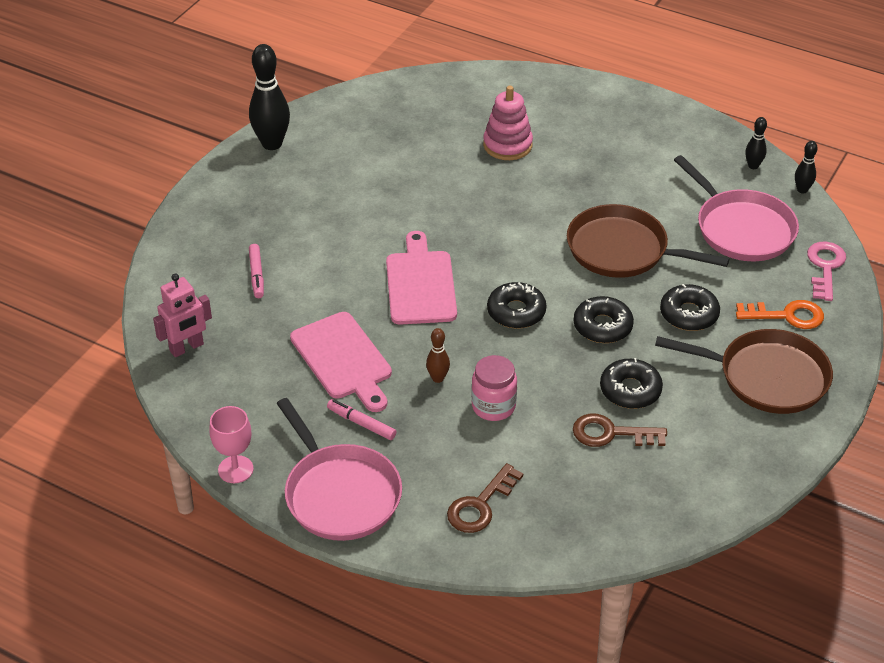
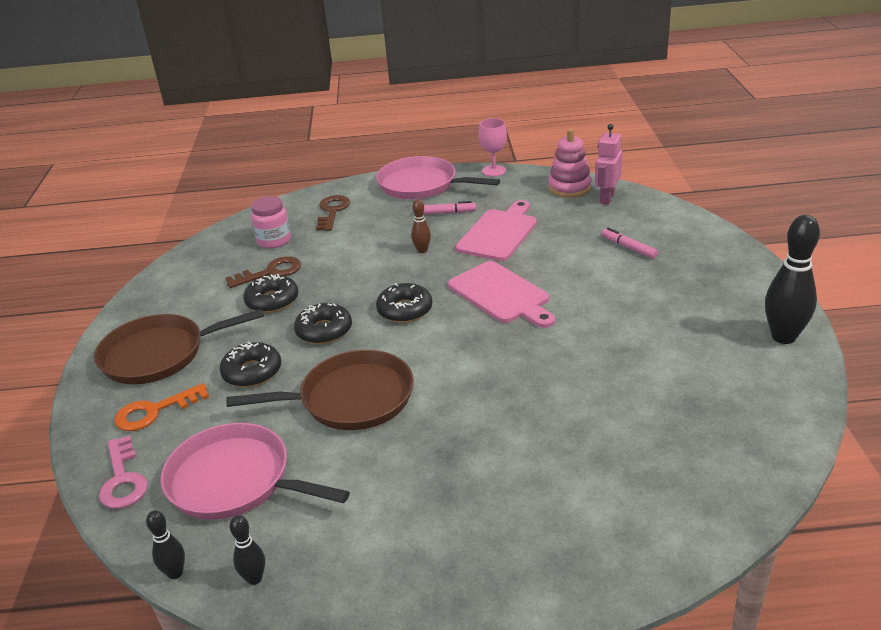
camera: 150 degrees right, 10 degrees down
pink cutting board [290,312,392,412] -> pink cutting board turned 90 degrees clockwise [456,200,537,261]
pink jar [471,355,517,421] -> pink jar moved to [251,196,291,248]
pink stacking toy [483,86,533,160] -> pink stacking toy moved to [548,128,592,198]

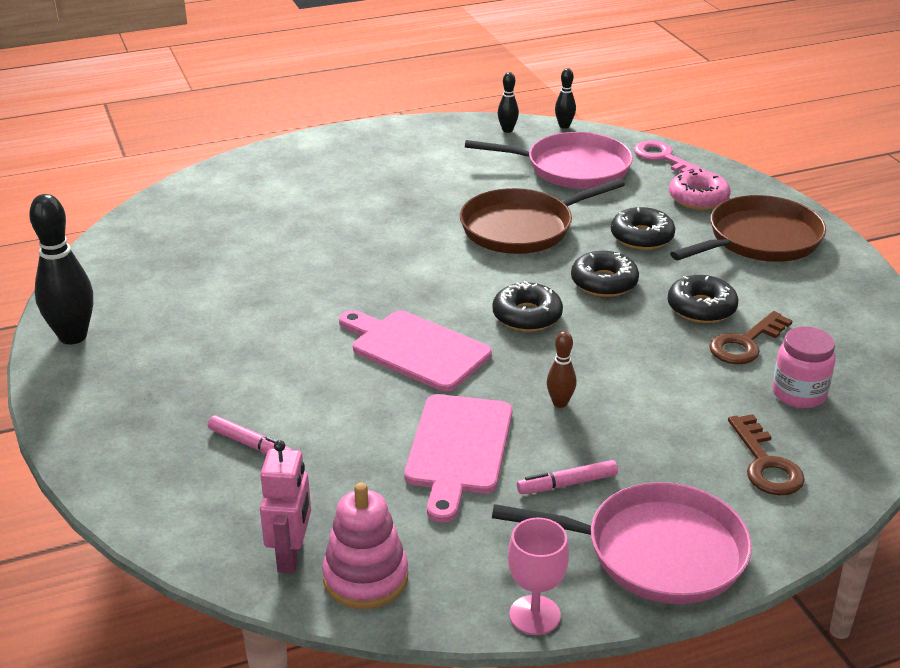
camera: 160 degrees right, 0 degrees up
orange key [114,383,209,431] -> pink donut [669,169,731,210]

